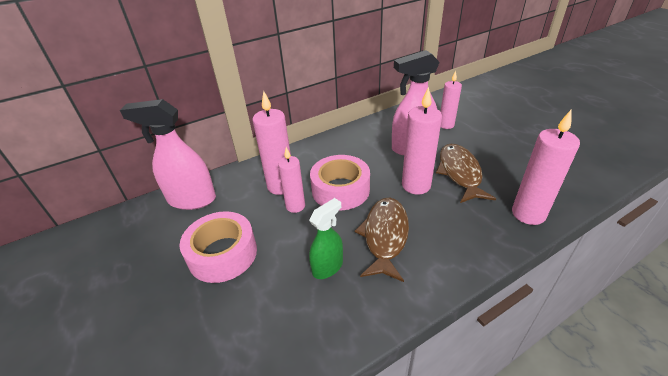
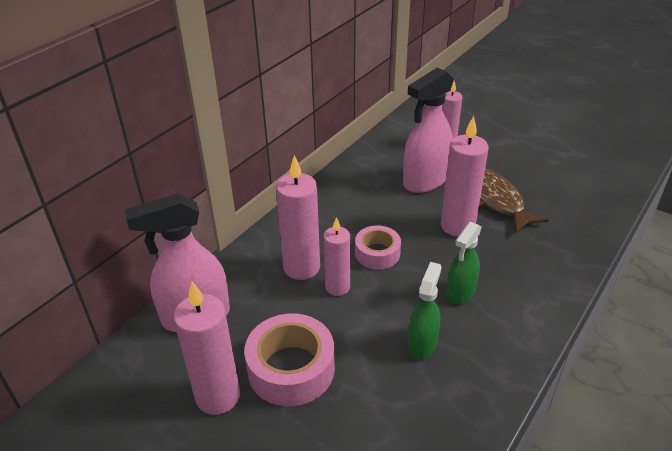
camera: 25 degrees left, 0 degrees up
pink tape [310,155,370,210] -> pink tape [355,225,401,269], size x0.62
brown fish [355,198,409,282] -> green spray bottle [446,222,482,304]
pink candle [512,110,580,225] -> pink candle moved to [173,281,240,415]

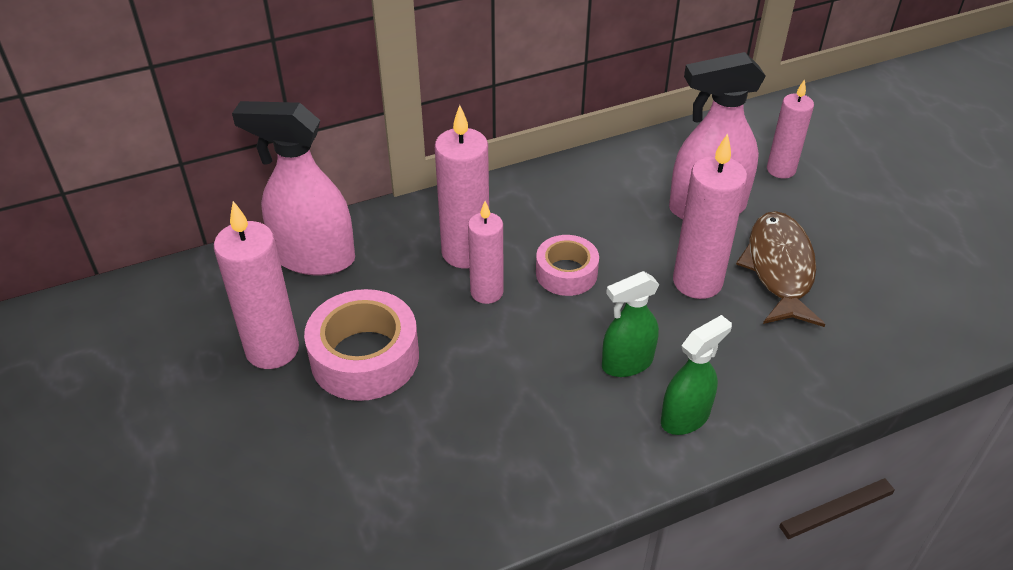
camera: 30 degrees right, 5 degrees up
green spray bottle [408,262,442,359] -> green spray bottle moved to [661,315,732,435]

